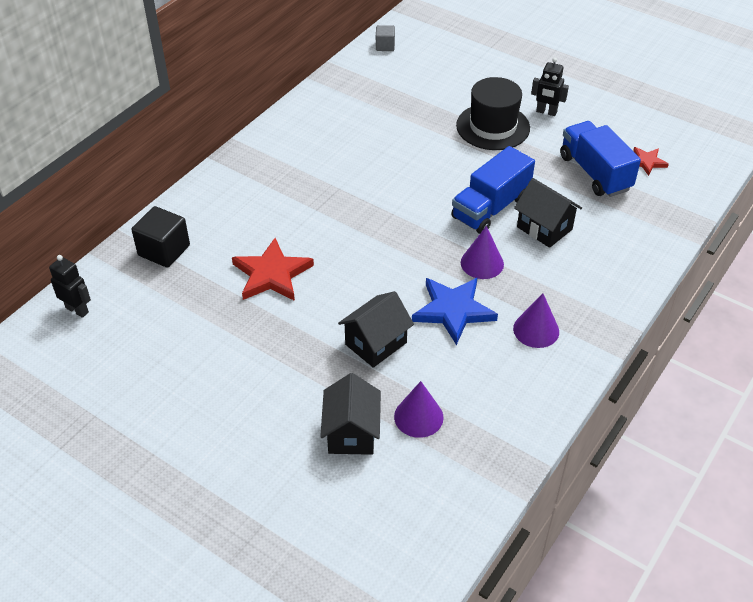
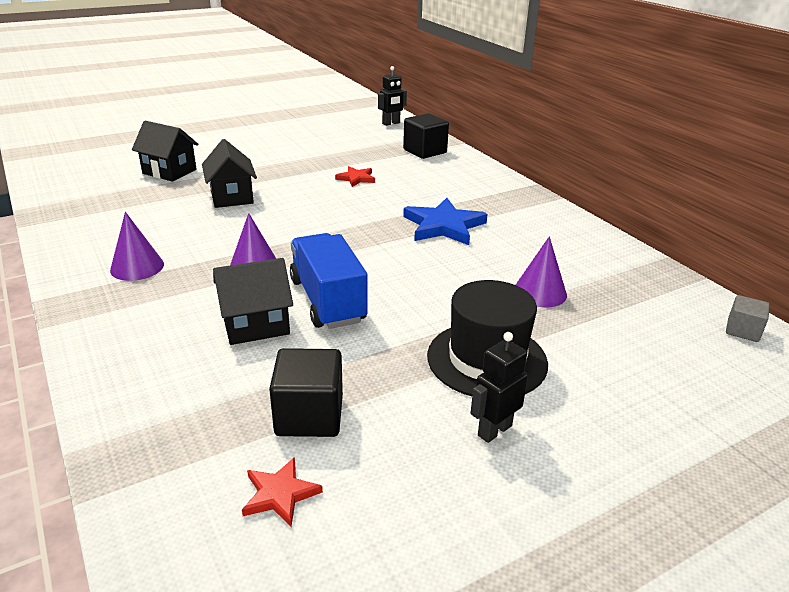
camera: 115 degrees right, 15 degrees down
red star [232,238,314,301] -> red star [335,166,375,187], size x0.54
purple cone [394,381,444,438] -> purple cone moved to [516,236,567,307]
blue star [412,278,498,345] -> blue star moved to [403,198,488,245]
blue truck [560,121,641,197] -> black cube [269,348,343,437]

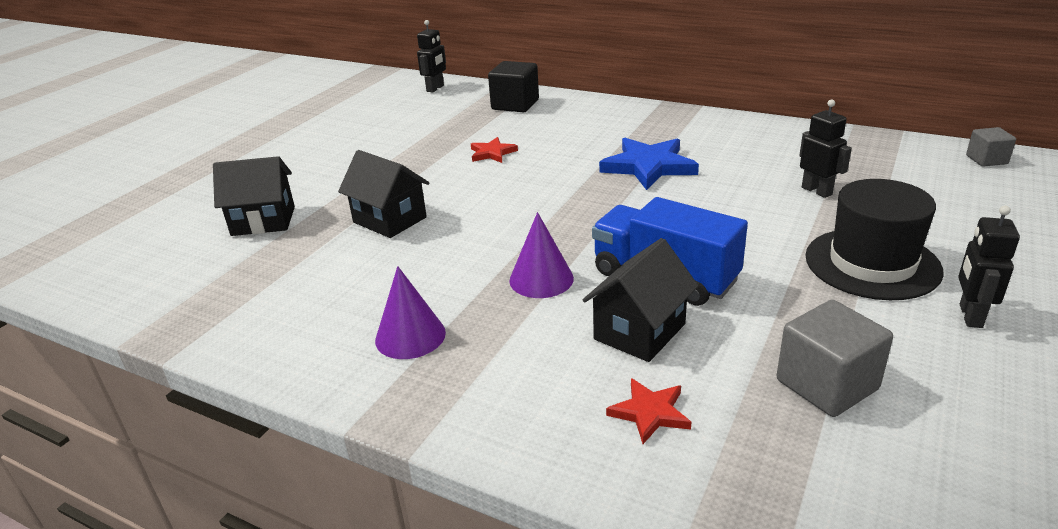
camera: 30 degrees left, 0 degrees up
red star [242,457,323,526] -> red star moved to [606,378,691,444]
black cube [269,348,343,437] -> grey cube [777,300,893,417]
purple cone [516,236,567,307] -> black robot [799,99,852,198]

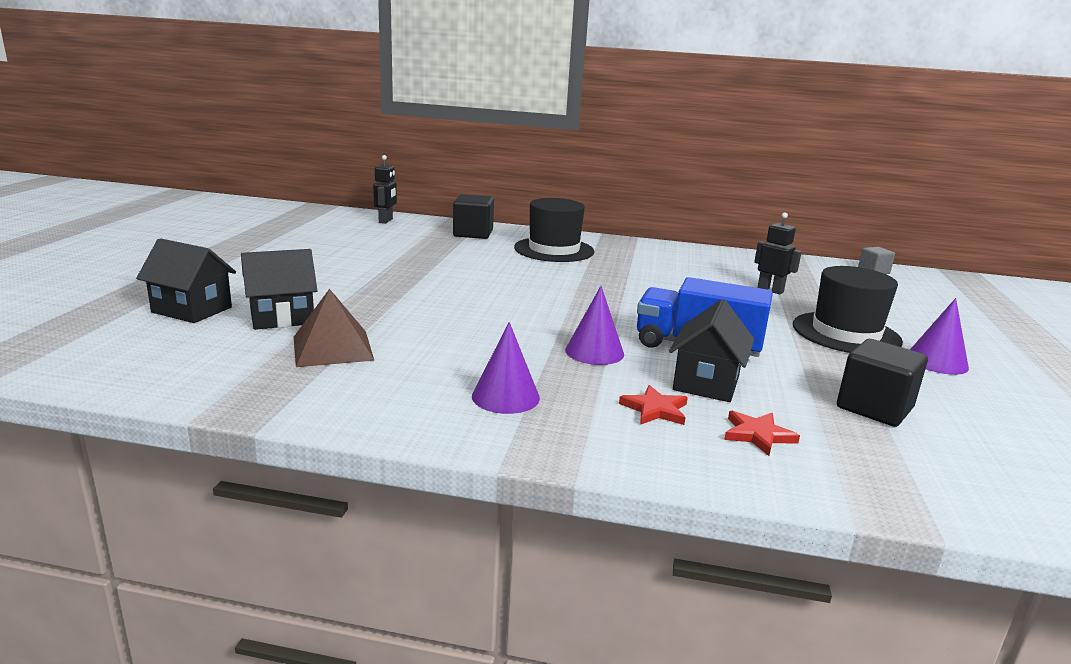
camera: 20 degrees left, 10 degrees down
black house [338,150,429,238] -> black house moved to [136,238,236,323]
red star [471,137,518,163] -> red star moved to [619,385,688,425]
blue star [599,138,699,190] -> none
grey cube [777,300,893,417] -> black cube [837,339,928,427]
black robot [958,205,1020,328] -> purple cone [910,298,969,375]
none -> brown pyramid [294,289,374,367]
none -> black hat [514,198,594,262]

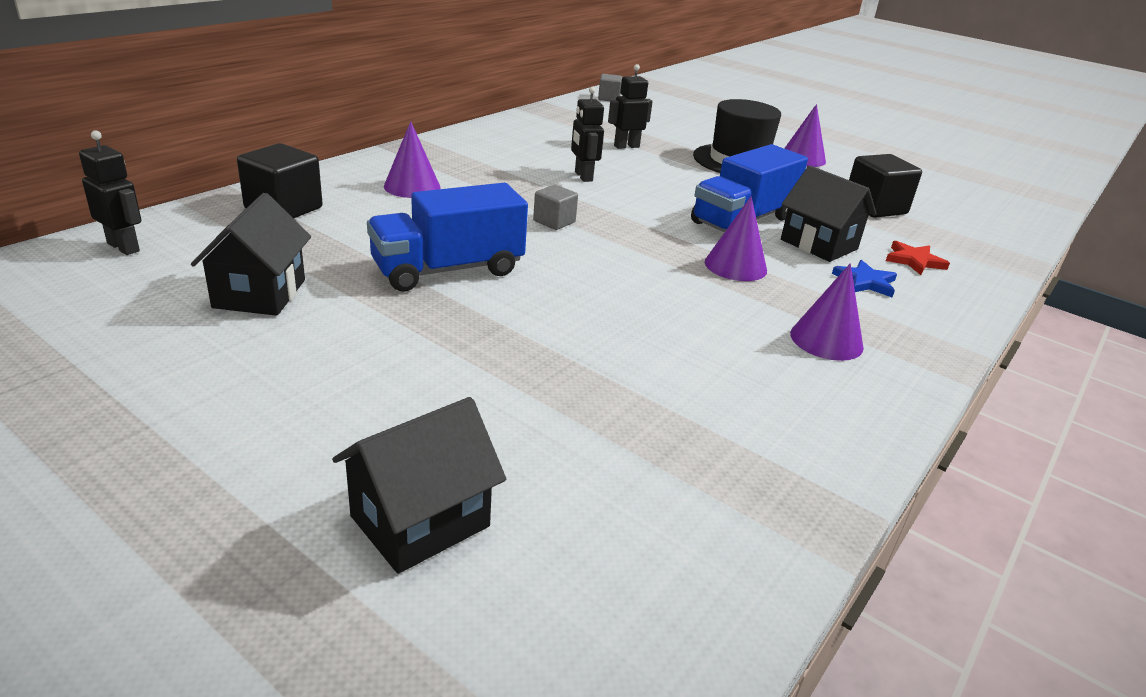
camera: 65 degrees left, 10 degrees up
black house [241,249,317,330] -> black house moved to [191,193,311,316]
brown pyramid [294,289,374,367] -> none
black hat [514,198,594,262] -> purple cone [384,121,441,198]
red star [619,385,688,425] -> blue star [832,260,897,297]
none -> blue truck [367,183,528,291]
none -> grey cube [533,185,578,230]
none -> black robot [571,87,604,182]

